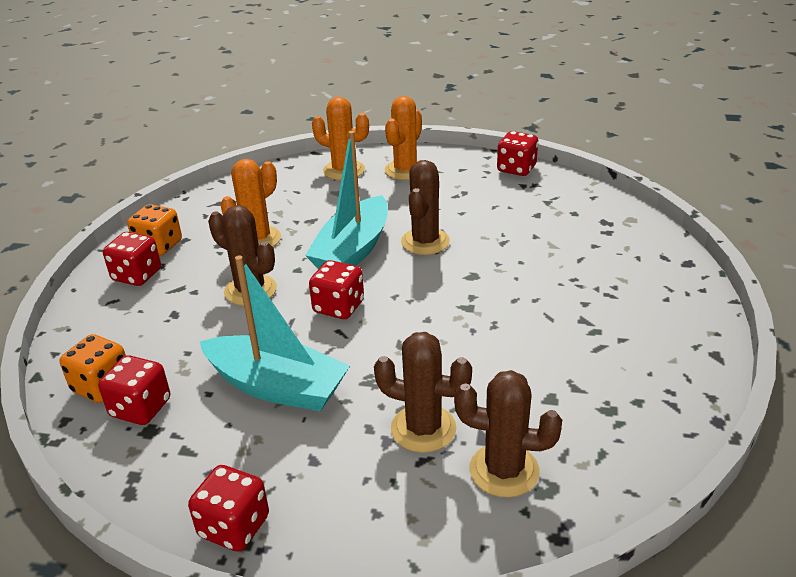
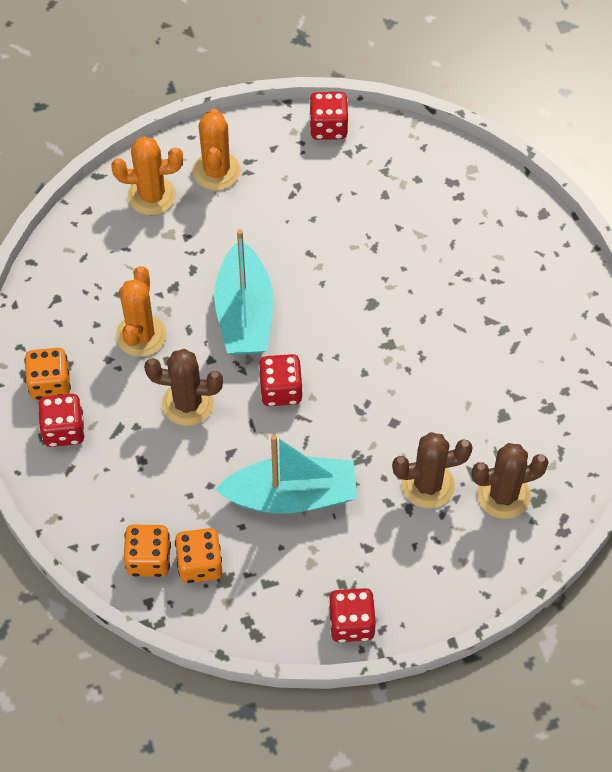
camera: 30 degrees left, 25 degrees up
red dice [98,355,170,425] -> orange dice [175,528,223,583]
brown cactus [401,160,450,255] -> none

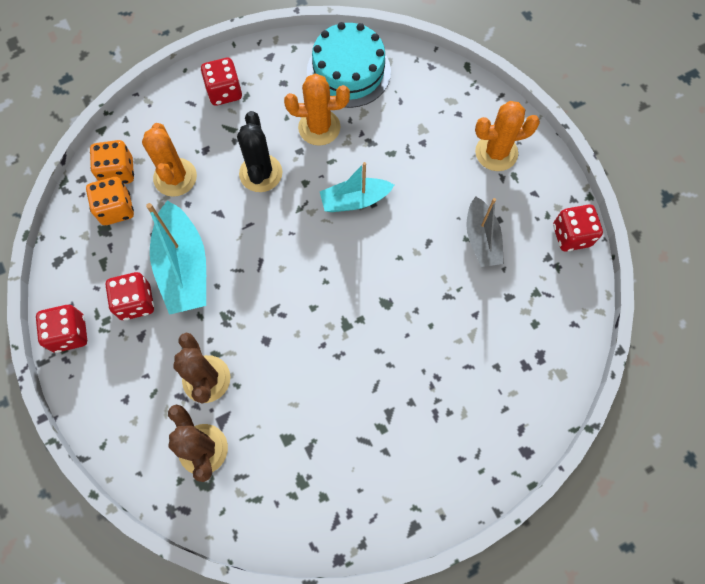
camera: 80 degrees right, 10 degrees up
orange dice [25,348,71,400] -> none
orange cactus [111,136,183,215] -> orange cactus moved to [142,123,197,197]
brown cactus [144,349,223,426] -> black cactus [237,111,282,192]
turquoise boat [214,229,273,355] -> turquoise boat [320,162,394,212], size x0.64
red dice [259,354,303,406] -> red dice moved to [105,272,154,320]
none -> turquoise cake [307,22,391,108]
none -> grey boat [466,197,504,267]

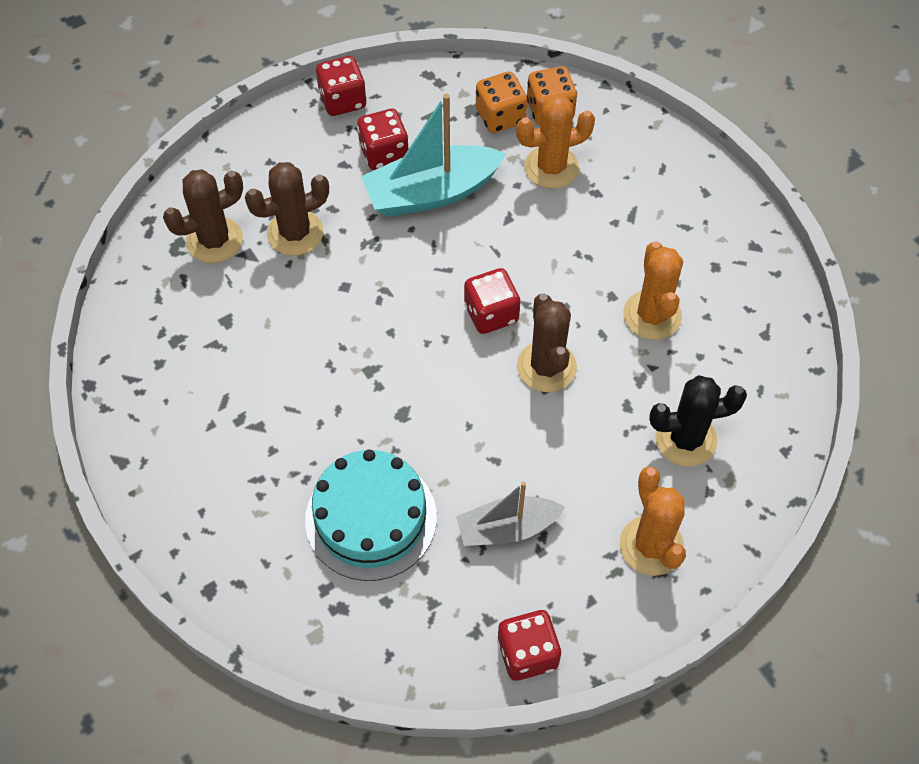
camera: 85 degrees right, 10 degrees down
red dice [201,58,242,106] -> red dice moved to [464,268,521,334]
black cactus [237,111,282,192] -> black cactus moved to [649,375,747,466]
turquoise cake [307,22,391,108] -> turquoise cake moved to [305,449,437,581]
turquoise boat [320,162,394,212] -> brown cactus [517,293,577,392]

